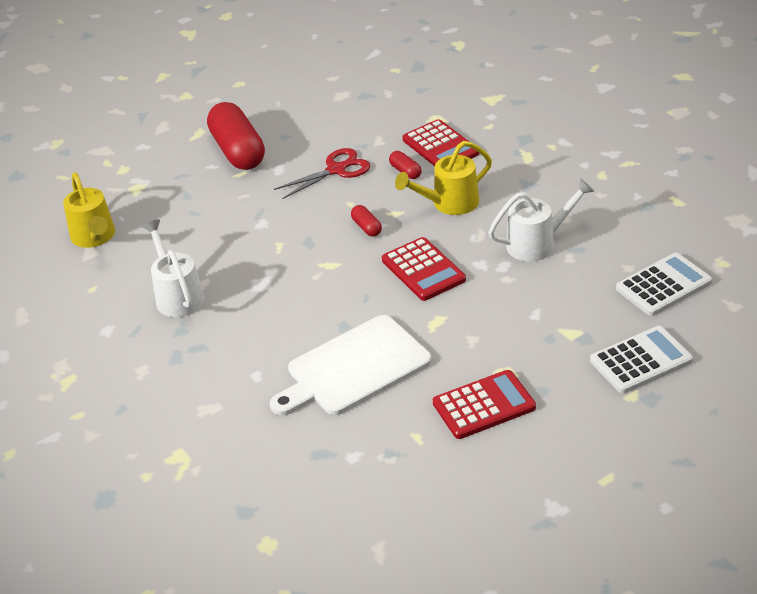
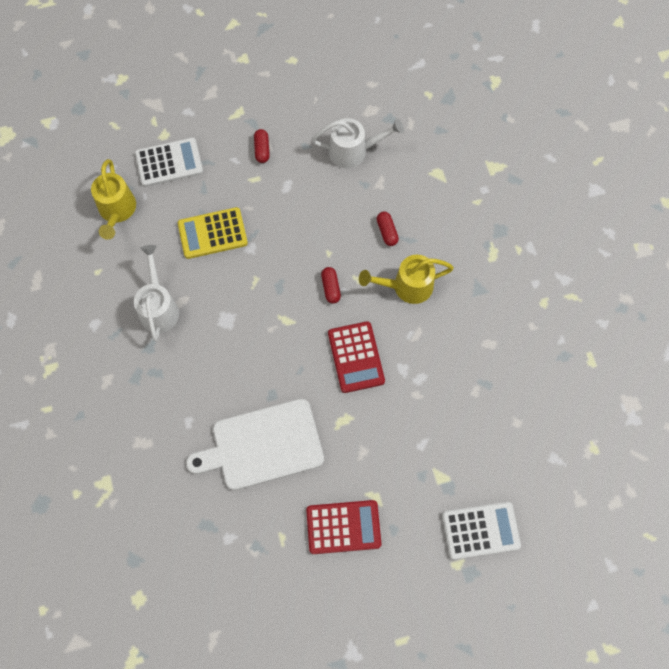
camera: 15 degrees right, 30 degrees up
red capsule [207,102,265,170] -> red capsule [254,129,270,163], size x0.43
red scissors [274,148,370,199] -> none
red calculator [403,119,479,166] -> none
white watering can [488,178,594,262] -> white watering can moved to [312,118,404,168]
white calculator [616,253,712,316] -> white calculator moved to [135,138,203,187]
none -> yellow calculator [178,207,248,259]

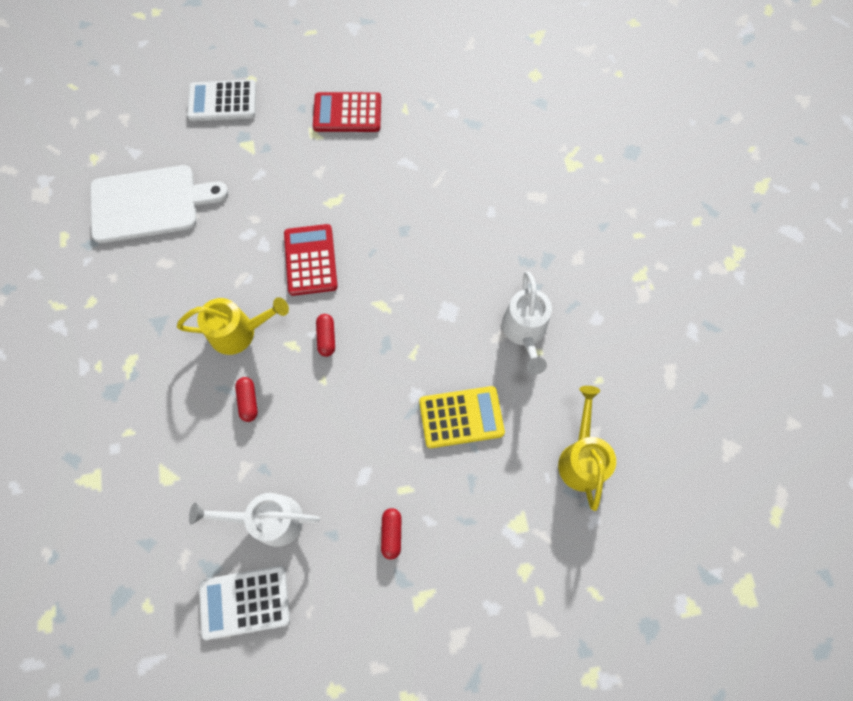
camera: 175 degrees left, 0 degrees up
white calculator [135,138,203,187] -> white calculator moved to [199,566,290,640]
white cutting board [186,399,324,490] -> white cutting board moved to [90,165,228,243]

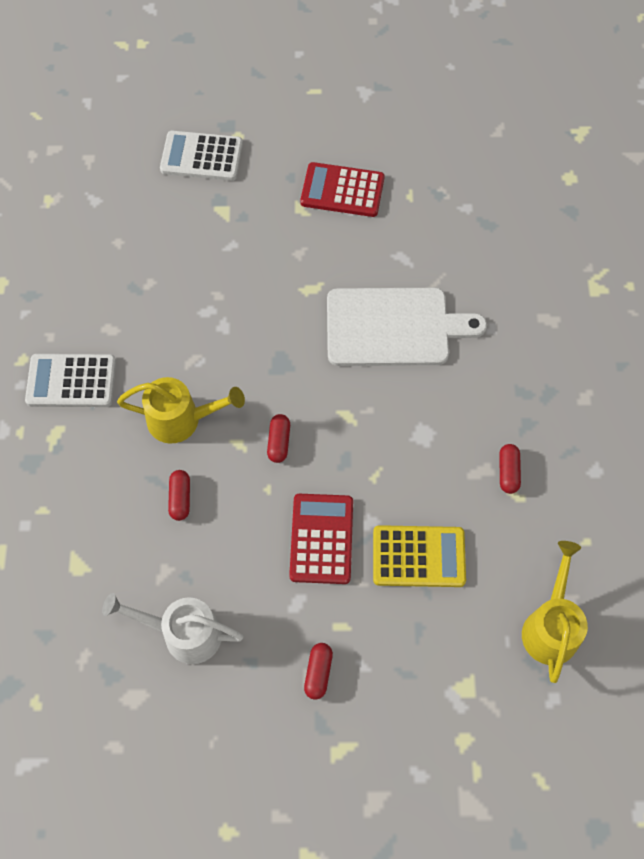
camera: 10 degrees right, 5 degrees down
white cutting board [90,165,228,243] -> white cutting board moved to [327,288,487,366]
white calculator [199,566,290,640] -> white calculator moved to [25,354,116,407]
red calculator [284,224,338,296] -> red calculator moved to [289,494,353,584]
white watering can [502,271,552,374] -> red capsule [499,444,521,494]

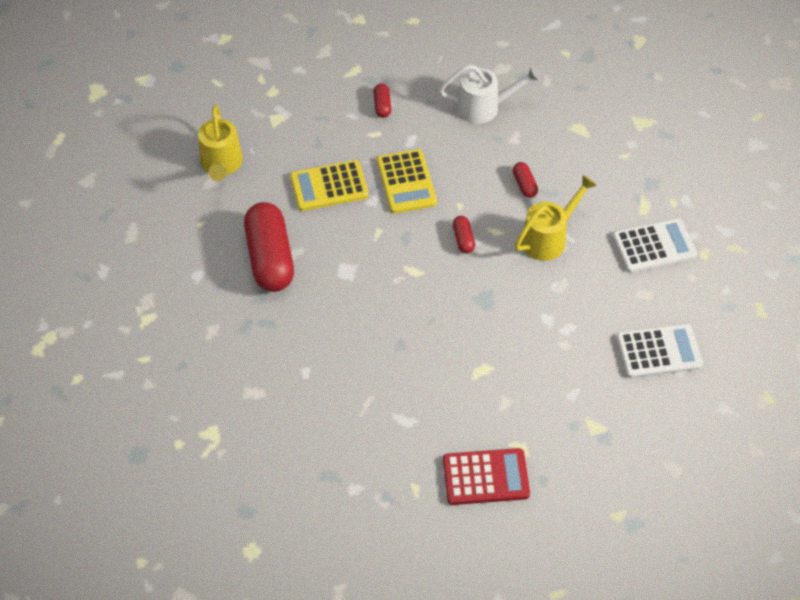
camera: 165 degrees right, 10 degrees down
yellow watering can [117,377,245,444] -> yellow watering can turned 150 degrees clockwise [515,175,597,261]
white calculator [160,130,243,181] -> white calculator moved to [616,324,703,378]
red calculator [289,494,353,584] -> yellow calculator [377,149,437,213]
white cutting board [327,288,487,366] -> none
red capsule [499,444,521,494] -> red capsule [244,202,294,292], size x2.33

